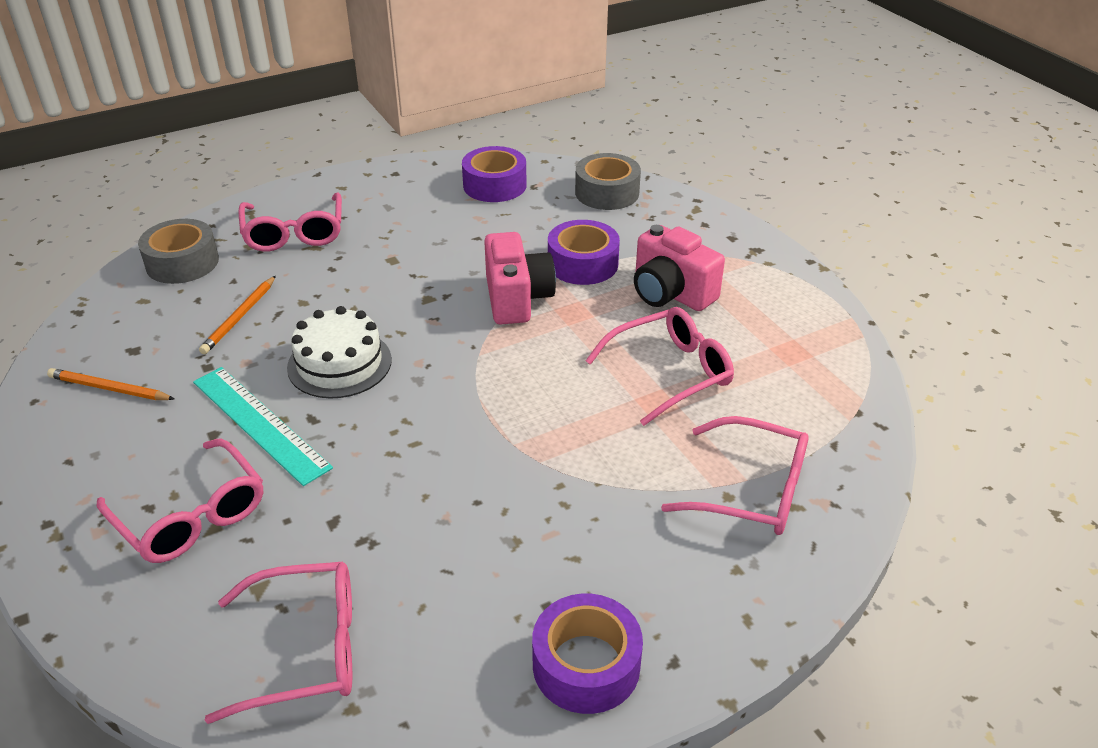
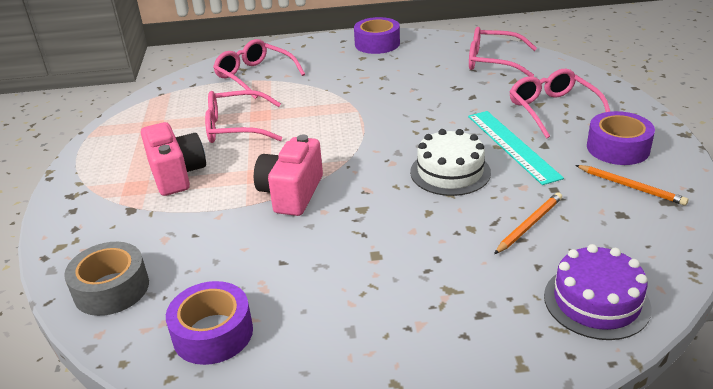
camera: 155 degrees left, 5 degrees down
grey tape [138,219,219,284] -> purple cake [544,244,651,340]
pink glasses [238,192,342,251] -> none
purple tape [548,220,620,285] -> purple tape moved to [587,111,655,165]

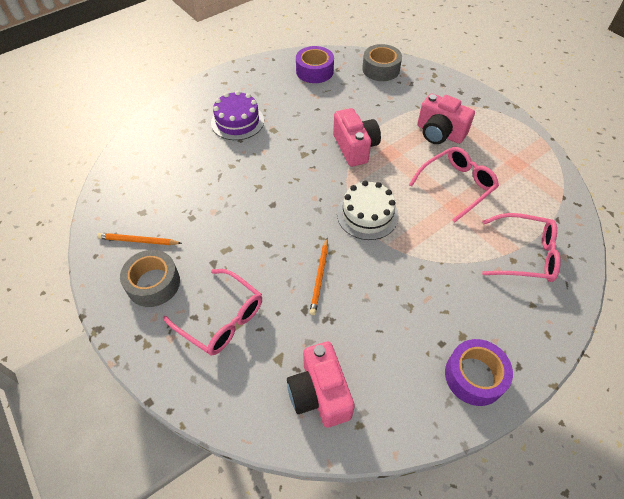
camera: 145 degrees right, 20 degrees up
white cake [410,129,491,196] -> white cake moved to [337,181,399,240]
turquoise ruler [468,111,564,185] -> none
pink glasses [469,27,537,77] -> pink camera [287,341,355,427]
orange pencil [494,192,562,254] -> orange pencil moved to [309,238,328,315]
purple cake [544,244,651,340] -> purple cake moved to [211,91,264,140]
purple tape [587,111,655,165] -> grey tape [120,250,180,307]

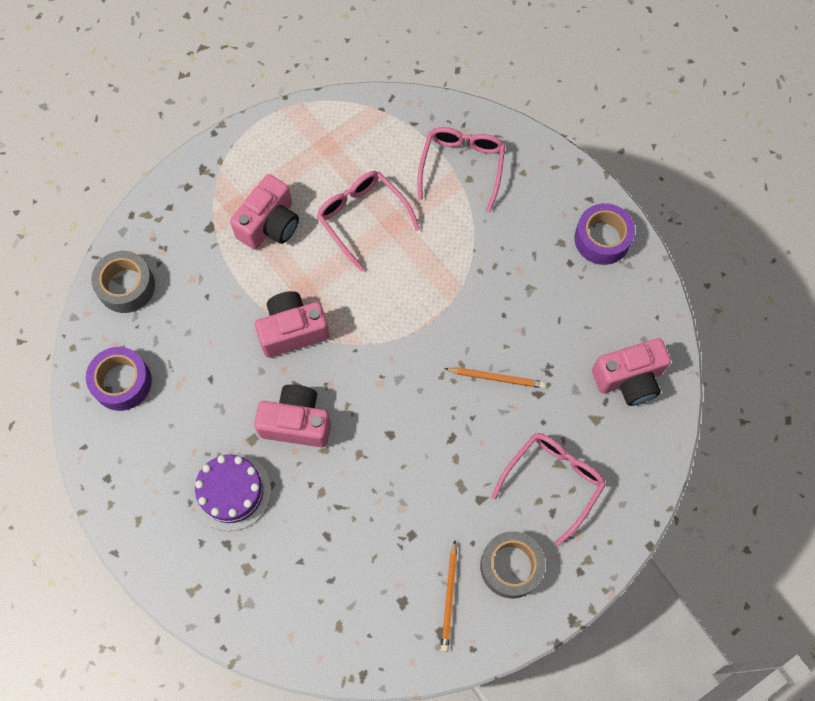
camera: 90 degrees left, 15 degrees up
white cake [337,181,399,240] -> none
none -> pink camera [254,384,331,447]

